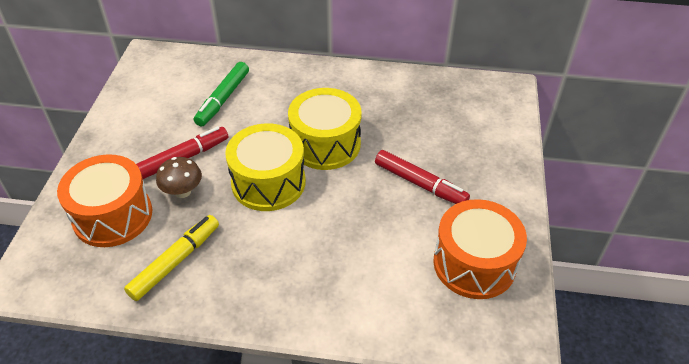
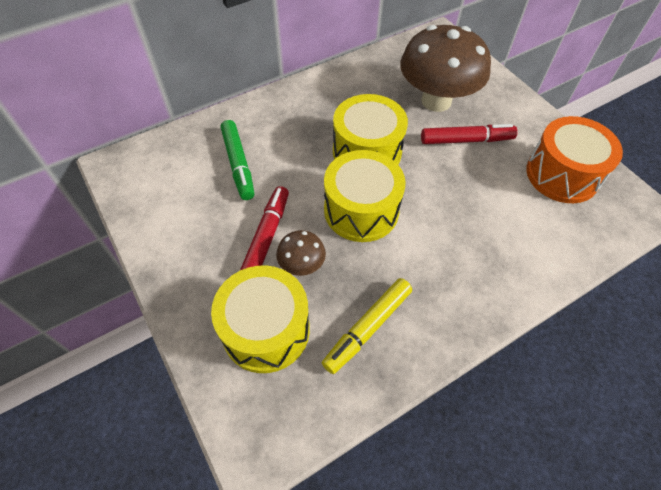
camera: 40 degrees left, 10 degrees up
orange drum [57,154,152,247] -> yellow drum [211,265,310,373]
yellow marker [124,215,219,301] -> yellow marker turned 135 degrees counterclockwise [322,278,412,374]
none -> brown mushroom [400,25,491,112]

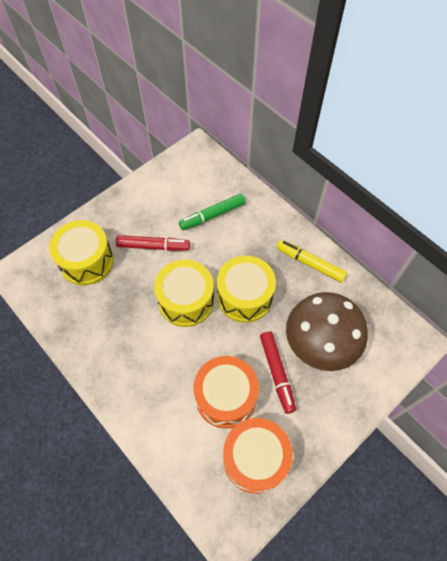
camera: 80 degrees right, 5 degrees up
brown mushroom [276,230,326,276] -> none
yellow marker [322,278,412,374] -> yellow marker moved to [276,240,347,283]
none -> orange drum [194,356,259,428]

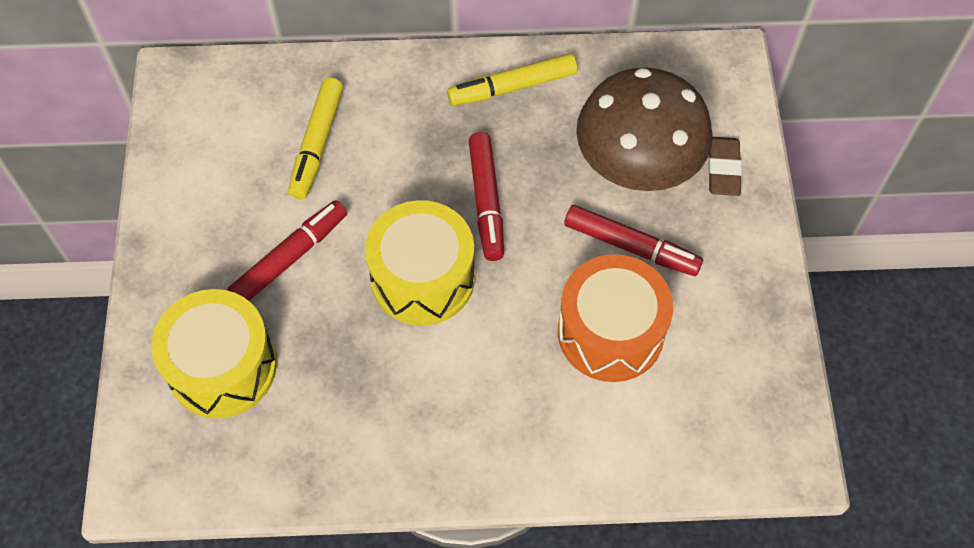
camera: 50 degrees left, 0 degrees up
green marker [179,193,246,230] -> yellow marker [288,78,343,200]
yellow drum [217,255,276,323] -> red marker [469,132,504,261]
orange drum [223,418,293,494] -> none
none -> brown eraser [708,137,742,196]

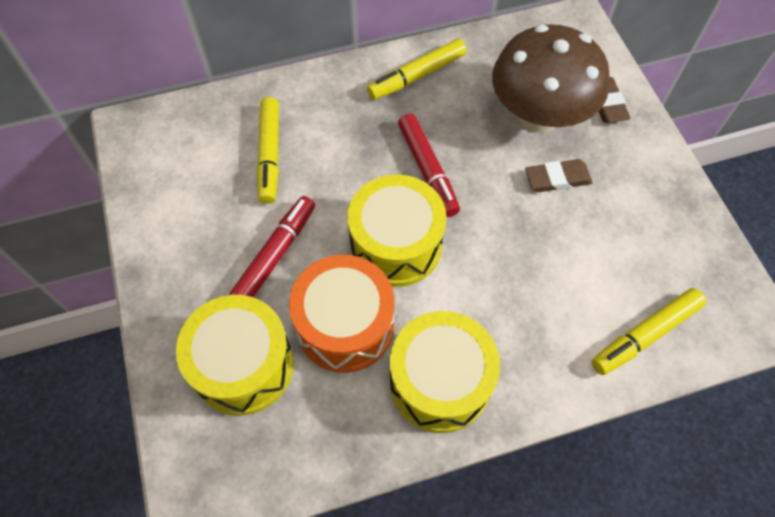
camera: 15 degrees left, 0 degrees up
orange drum [558,254,673,382] -> orange drum moved to [289,255,395,373]
red marker [564,205,703,276] -> brown eraser [525,159,593,192]
none -> yellow drum [390,311,500,433]
none -> yellow marker [592,288,706,375]

